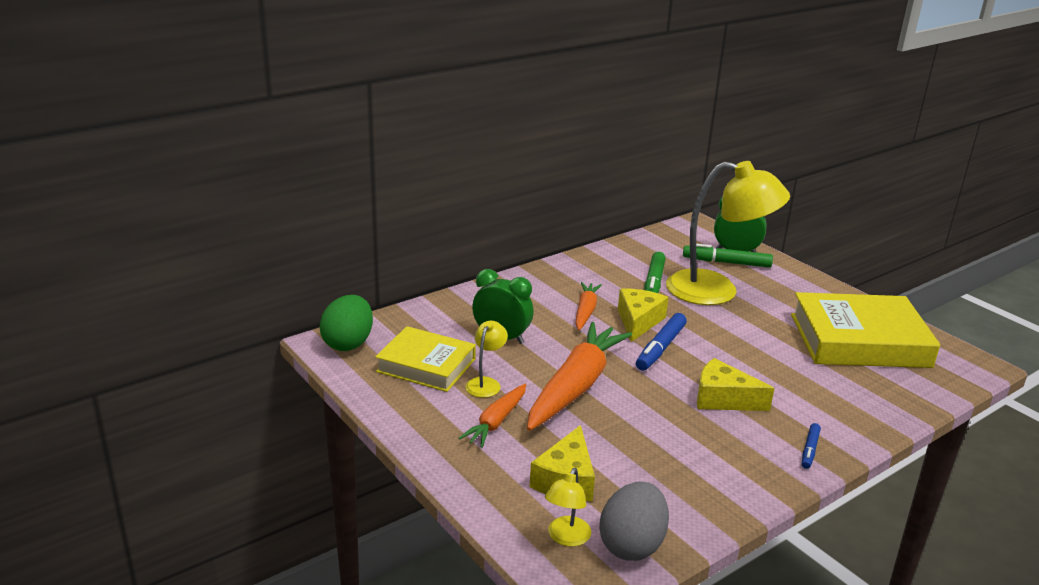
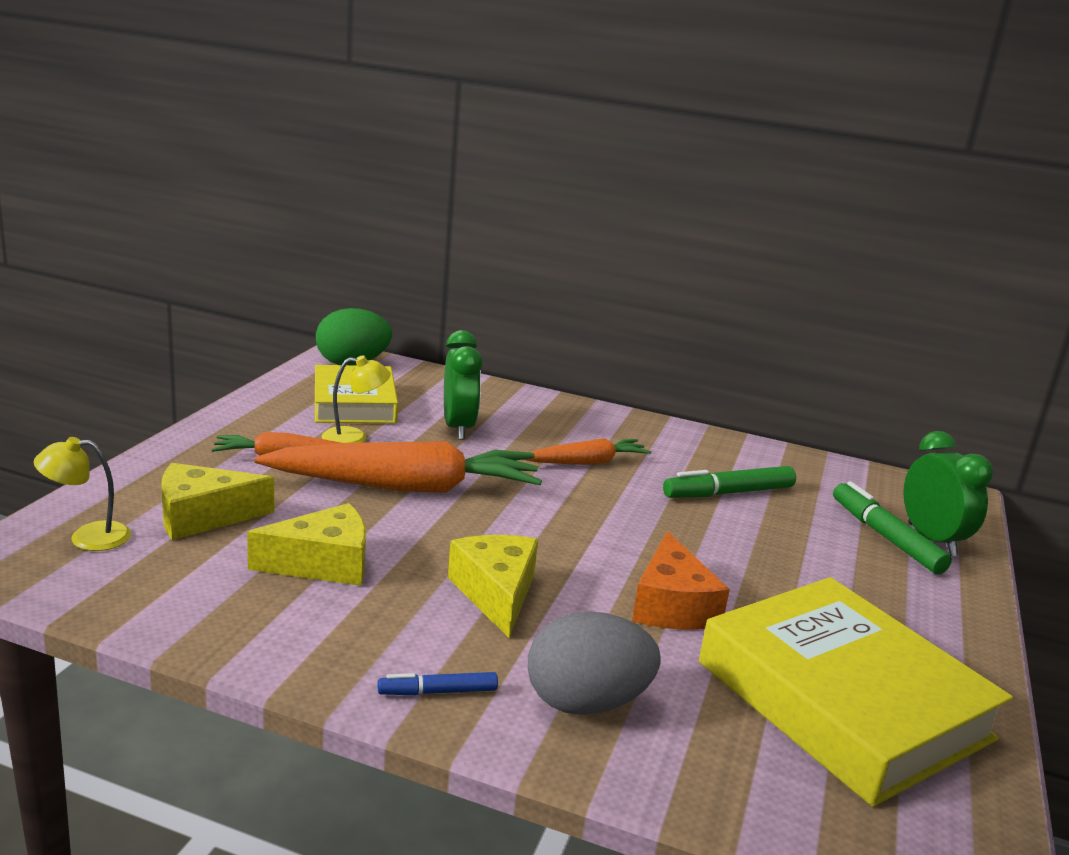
camera: 55 degrees right, 5 degrees down
grey egg [599,482,669,561] -> grey egg moved to [528,611,661,715]
yellow cheese [618,288,669,342] -> yellow cheese moved to [247,503,366,586]
blue marker [636,313,687,371] -> none
yellow lamp [666,161,790,305] -> none
none -> orange cheese [632,531,730,630]

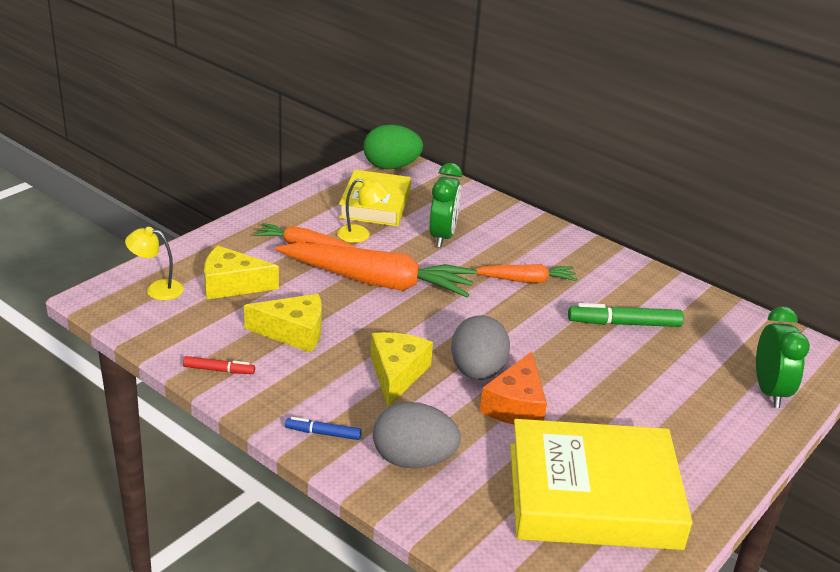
camera: 20 degrees right, 10 degrees up
yellow book [699,577,1013,807] -> yellow book turned 75 degrees counterclockwise [510,419,693,550]
green marker [833,481,952,574] -> none
none -> red marker [183,356,255,374]
none -> grey egg [451,315,510,380]

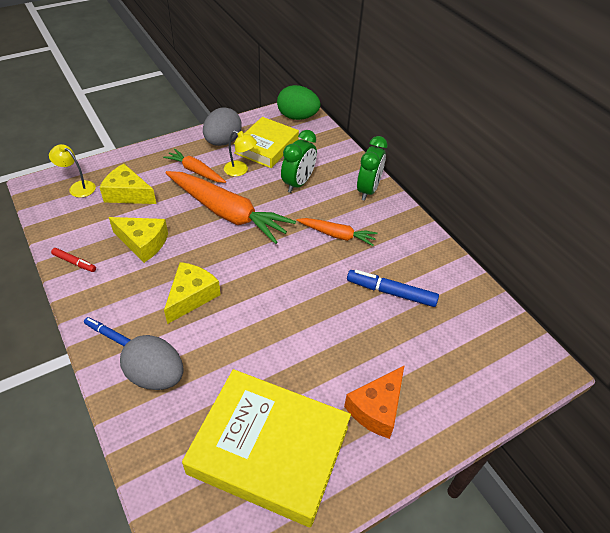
camera: 20 degrees right, 15 degrees up
grey egg [451,315,510,380] -> grey egg moved to [203,107,242,146]
orange cheese [480,351,547,425] -> orange cheese moved to [344,366,404,439]
green marker [568,303,684,327] -> blue marker [347,270,439,307]
green clock [756,306,810,408] -> green clock moved to [357,136,388,201]

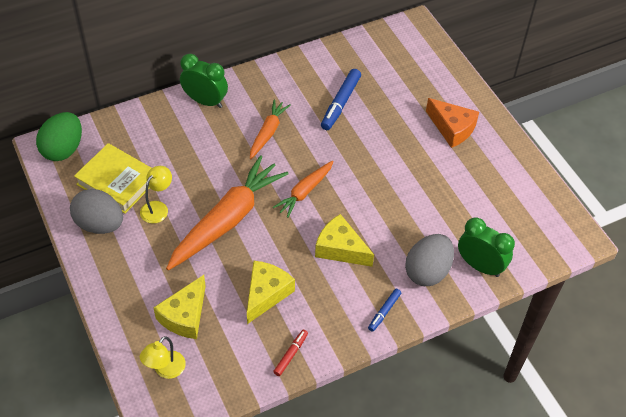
camera: 85 degrees left, 5 degrees up
orange carrot [163,149,226,183] -> orange carrot moved to [273,160,334,218]
yellow book [182,369,351,527] -> none
green clock [281,130,317,193] -> green clock moved to [458,217,515,277]

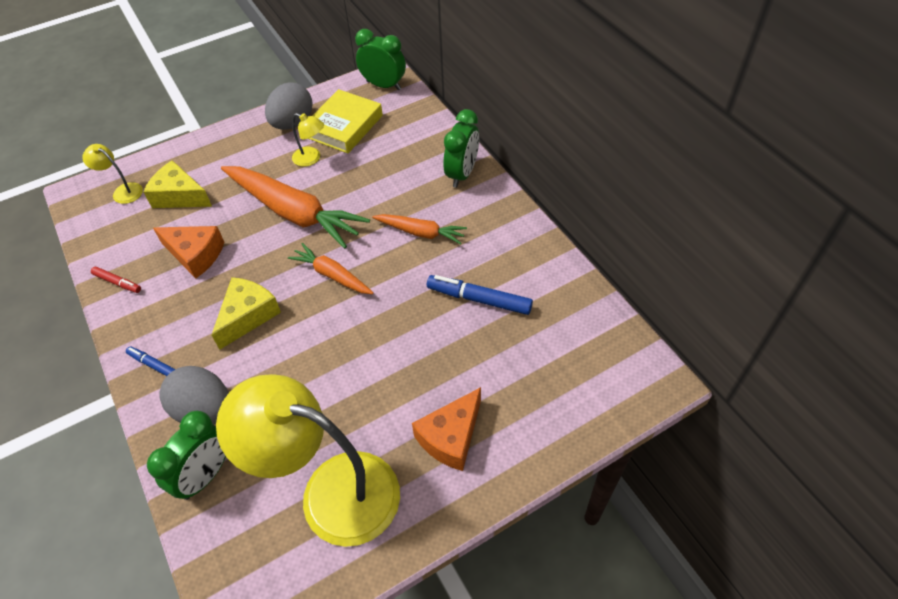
camera: 90 degrees right, 0 degrees up
green egg [36,112,82,161] -> green clock [355,29,406,90]
yellow cheese [247,261,295,324] -> orange cheese [153,226,224,278]
none -> yellow lamp [216,374,400,547]

